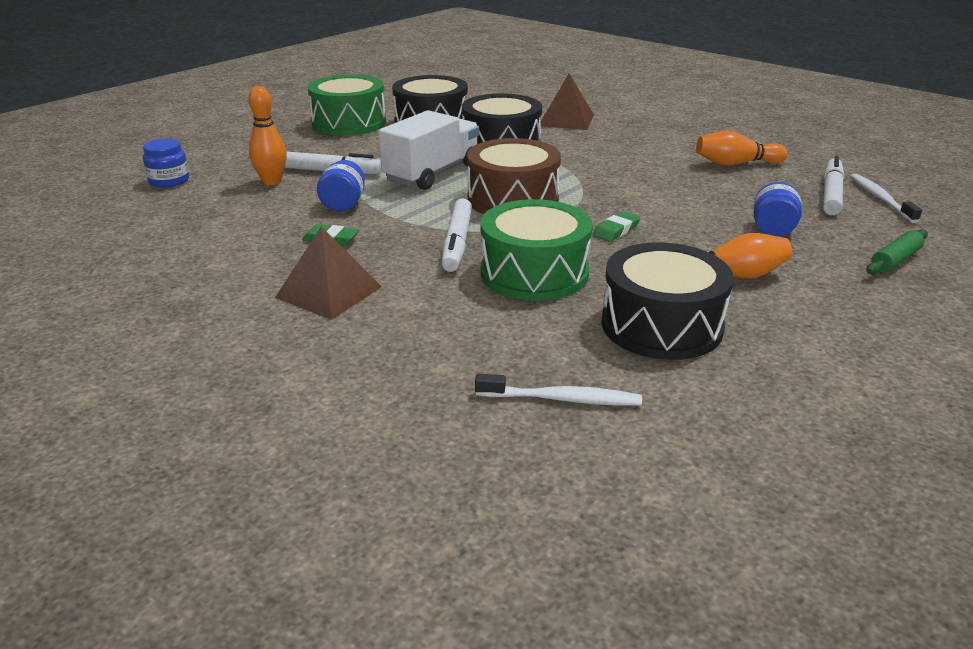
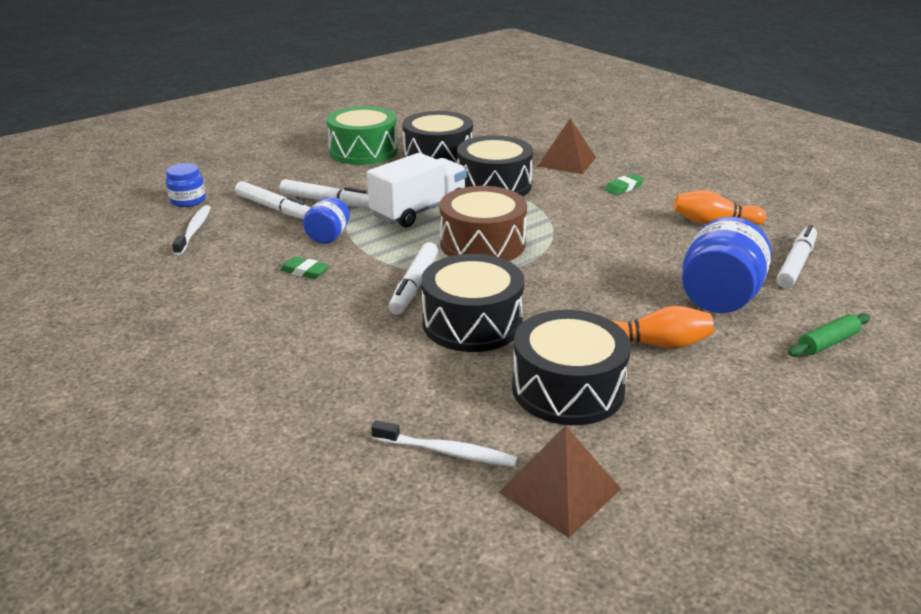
camera: 10 degrees right, 0 degrees up
orange bowling pin [248,86,287,185] -> white marker [235,181,310,219]
brown pyramid [275,226,382,320] -> brown pyramid moved to [499,426,621,538]
green drum [480,199,593,301] -> black drum [421,254,524,352]
green eraser [593,211,640,242] -> green eraser moved to [605,174,644,195]
blue jar [753,182,802,237] -> blue jar [682,217,772,313], size x1.77
white toothbrush [850,174,922,223] -> white toothbrush moved to [172,205,211,255]

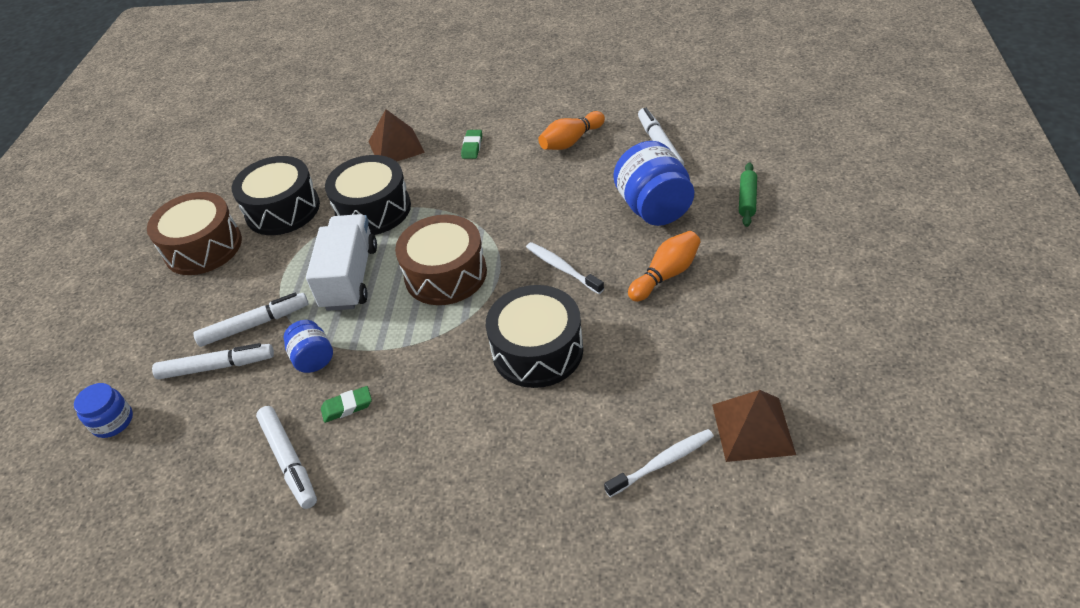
camera: 40 degrees left, 15 degrees up
white toothbrush [172,205,211,255] -> white toothbrush moved to [526,242,604,294]
green drum [326,106,398,165] -> brown drum [147,192,242,275]
white marker [389,242,438,315] -> white marker moved to [256,406,317,509]
black drum [512,310,631,425] -> none

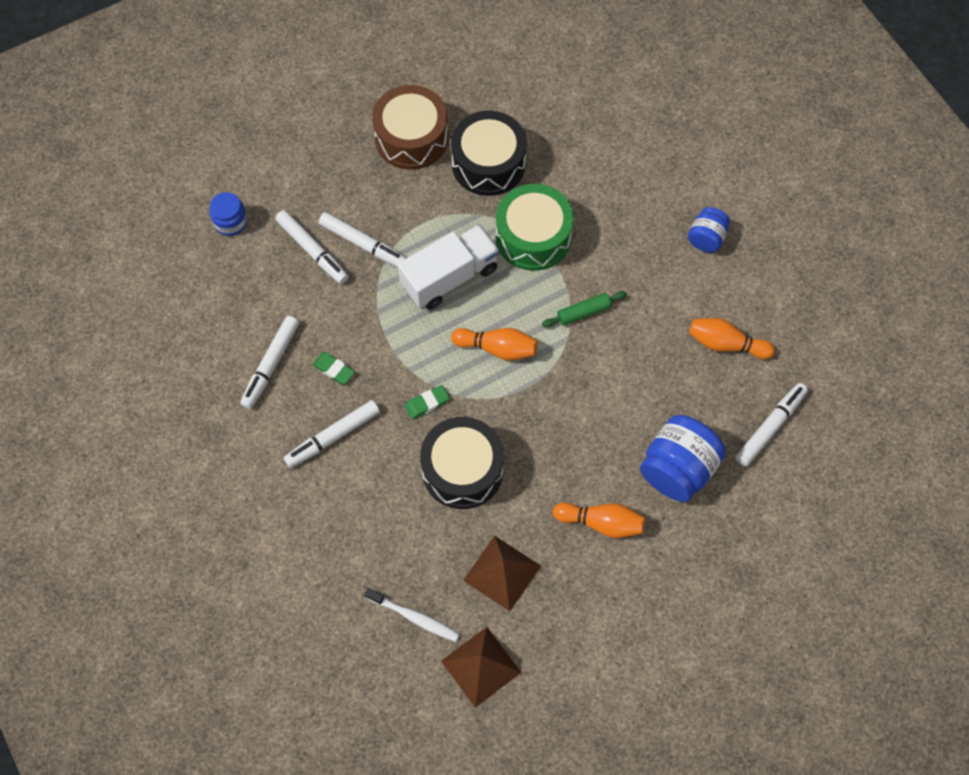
camera: 50 degrees right, 20 degrees up
blue jar [284,320,333,373] -> blue jar moved to [688,207,730,252]
black drum [325,155,411,235] -> green drum [496,184,574,271]
brown pyramid [369,109,425,162] -> brown pyramid moved to [463,536,541,611]
brown drum [395,215,487,305] -> orange bowling pin [451,328,538,360]
green eraser [461,130,482,159] -> green eraser moved to [405,385,450,419]
white toothbrush [526,242,604,294] -> none
green rolling pin [739,162,757,227] -> green rolling pin moved to [542,291,627,327]
none -> white marker [284,400,380,468]

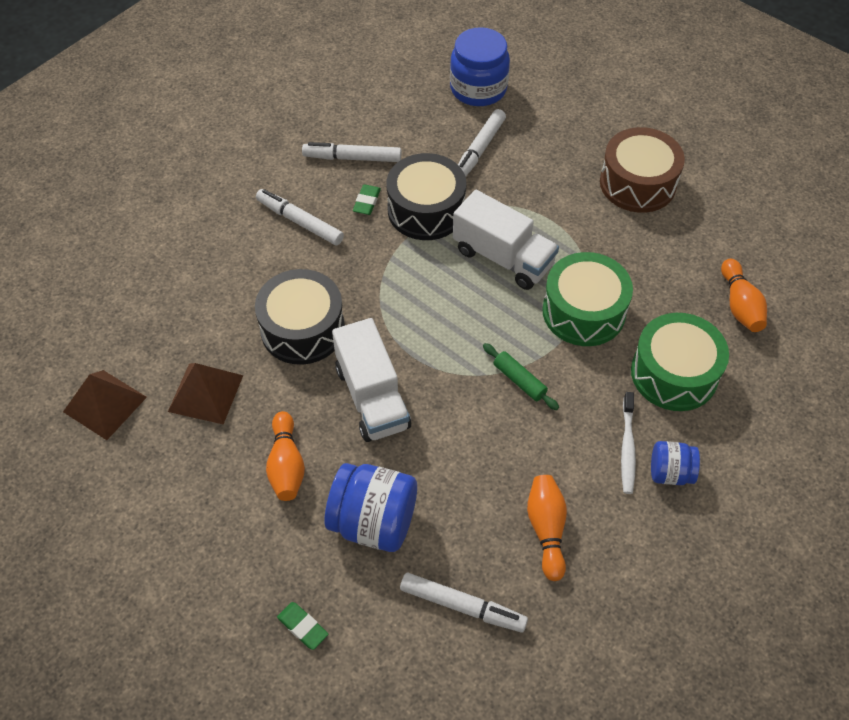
camera: 70 degrees right, 10 degrees down
blue jar [210,192,247,236] -> blue jar [450,27,510,106], size x1.77
white marker [319,212,407,267] -> none
white toothbrush [364,588,460,642] -> white toothbrush moved to [621,392,636,494]
green eraser [405,385,450,419] -> green eraser moved to [277,602,328,650]
black drum [451,111,527,196] -> black drum moved to [386,153,466,240]
orange bowling pin [451,328,538,360] -> orange bowling pin moved to [721,259,767,332]
none -> white truck [332,318,411,442]
none -> green drum [631,313,729,411]

